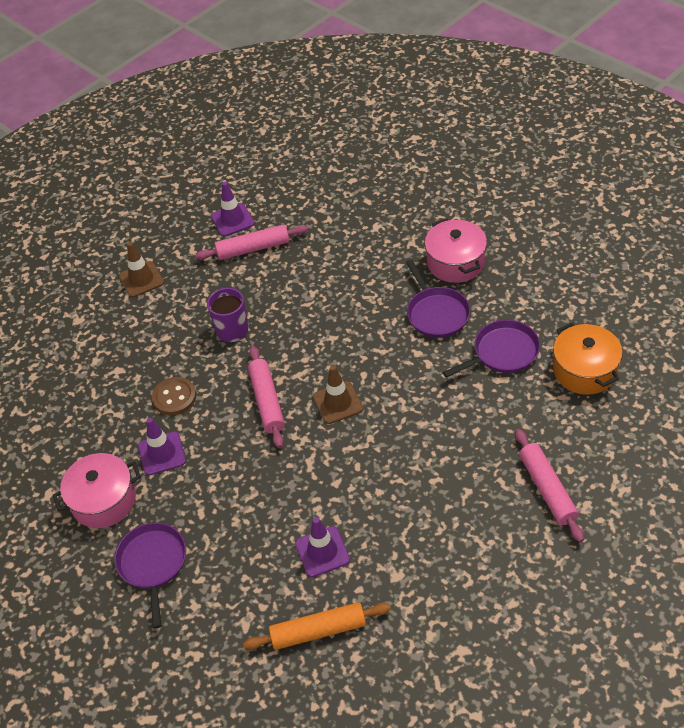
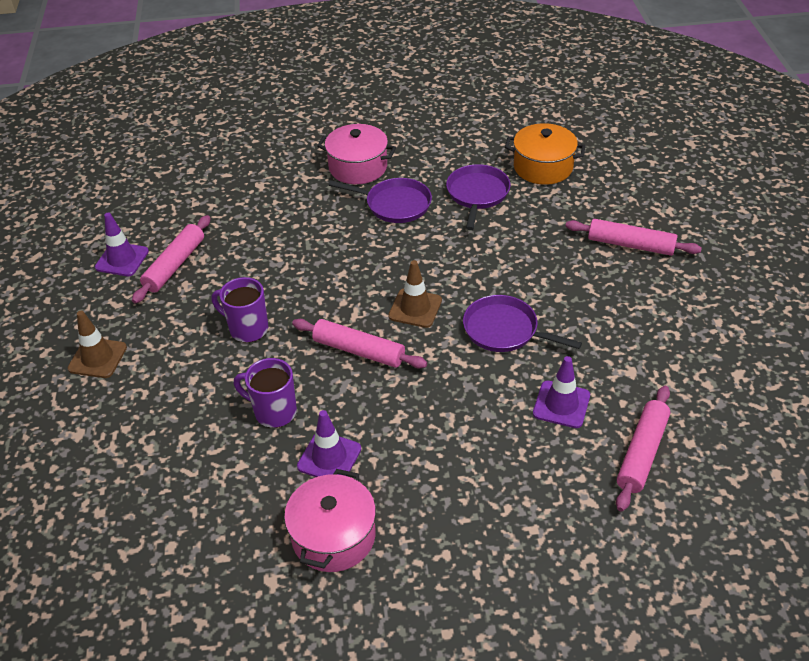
camera: 55 degrees left, 5 degrees down
purple pan [114,523,186,629] -> purple pan moved to [463,295,582,352]
brown button [152,377,196,415] -> purple mug [234,358,297,428]
orange rolling pin [243,602,391,650] -> pink rolling pin [616,386,670,512]

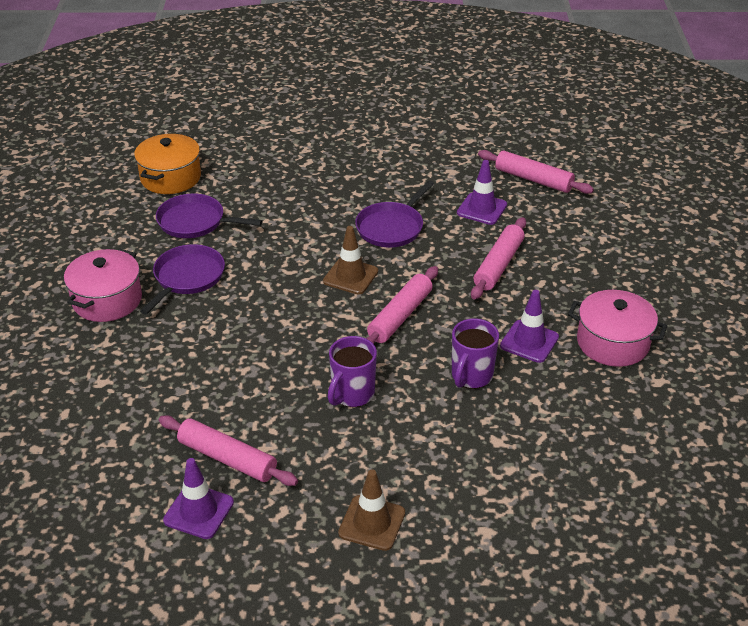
camera: 85 degrees left, 5 degrees down
pink rolling pin [565,219,702,256] -> pink rolling pin moved to [471,217,526,299]

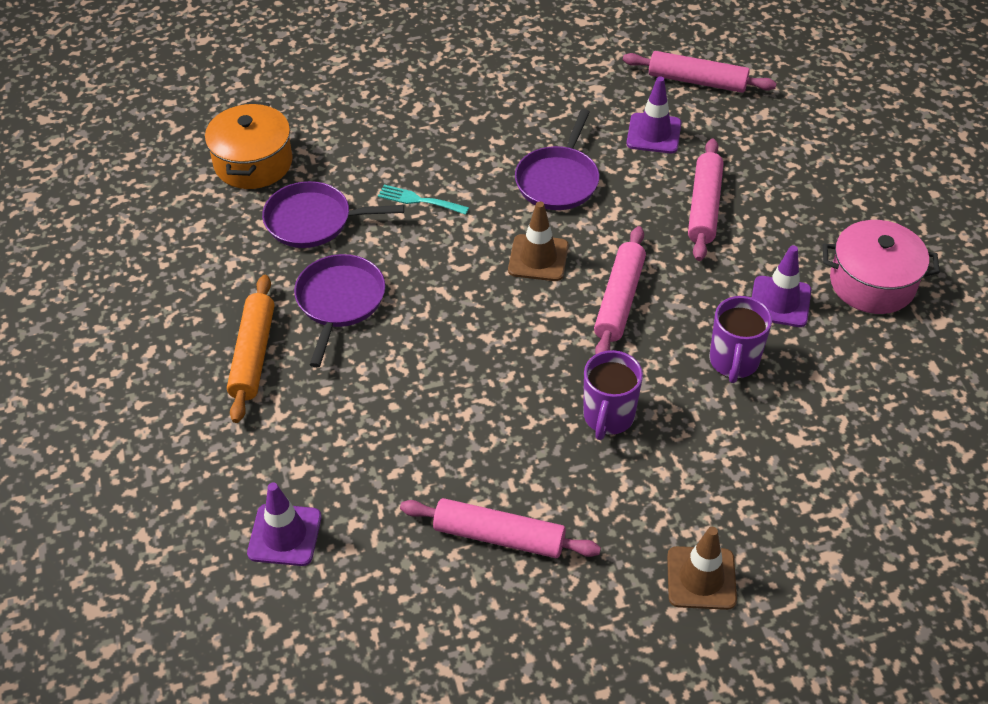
camera: 15 degrees left, 10 degrees up
pink pot [64,248,142,322] -> orange rolling pin [227,275,274,423]
purple traffic cone [163,458,234,539] -> purple traffic cone moved to [247,483,321,566]
none -> turquoise fork [378,185,469,215]

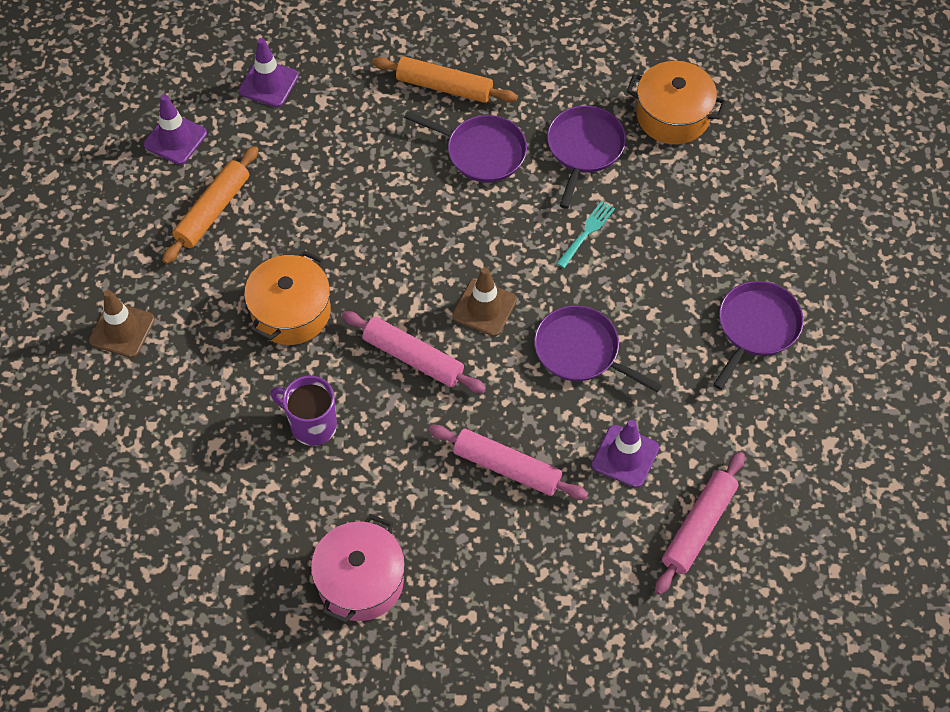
camera: 105 degrees right, 10 degrees up
pink rolling pin [400,498,601,558] -> orange rolling pin [162,146,258,264]
purple mug [583,350,643,440] -> orange pot [244,251,331,345]
purple traffic cone [752,245,811,327] -> purple traffic cone moved to [144,95,207,165]
none -> purple pan [713,281,804,390]

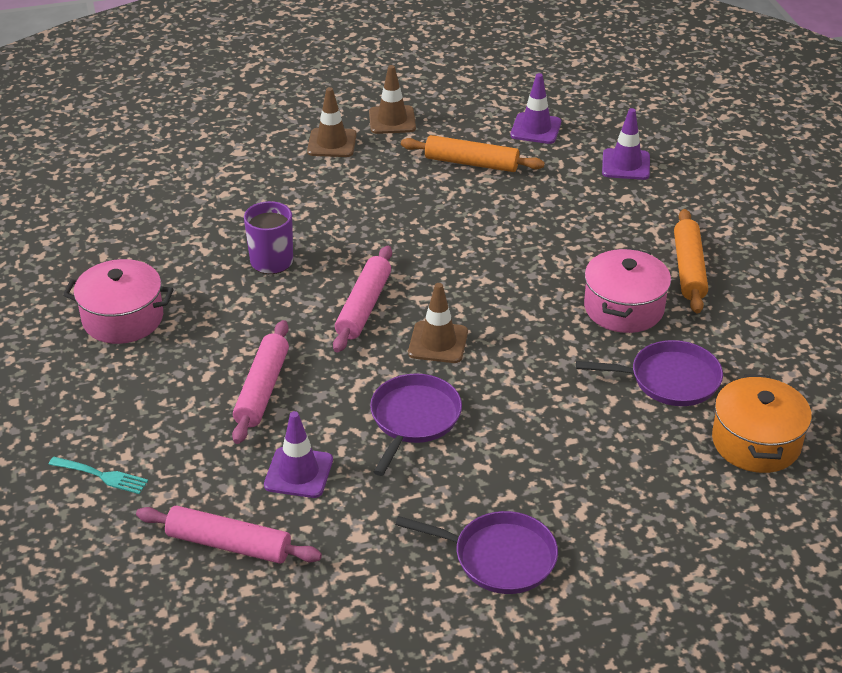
camera: 75 degrees right, 20 degrees down
orange pot [244,251,331,345] -> none
purple pan [404,111,527,182] -> pink pot [584,248,671,333]
turquoise fork [556,201,615,268] -> turquoise fork moved to [49,457,148,494]
none -> brown traffic cone [369,65,416,134]

